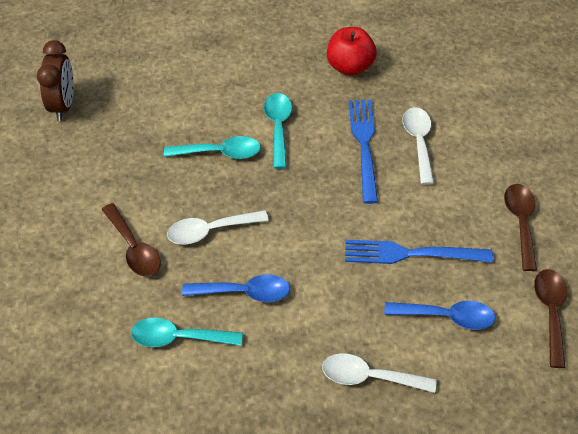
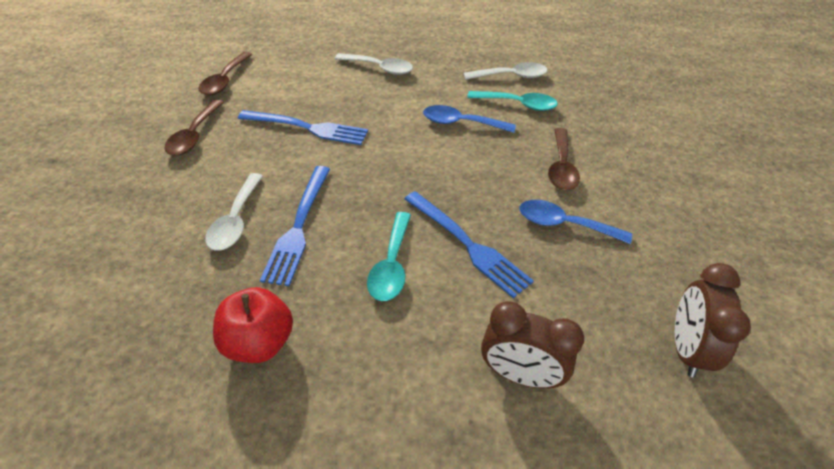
camera: 170 degrees left, 5 degrees down
brown spoon [102,203,161,277] -> brown spoon turned 150 degrees counterclockwise [548,128,580,190]
turquoise spoon [164,136,261,159] -> blue fork [404,191,534,298]
white spoon [167,210,269,244] -> white spoon moved to [464,62,548,80]
blue spoon [384,301,495,330] -> blue spoon moved to [520,200,632,244]
none -> brown clock [481,301,584,389]

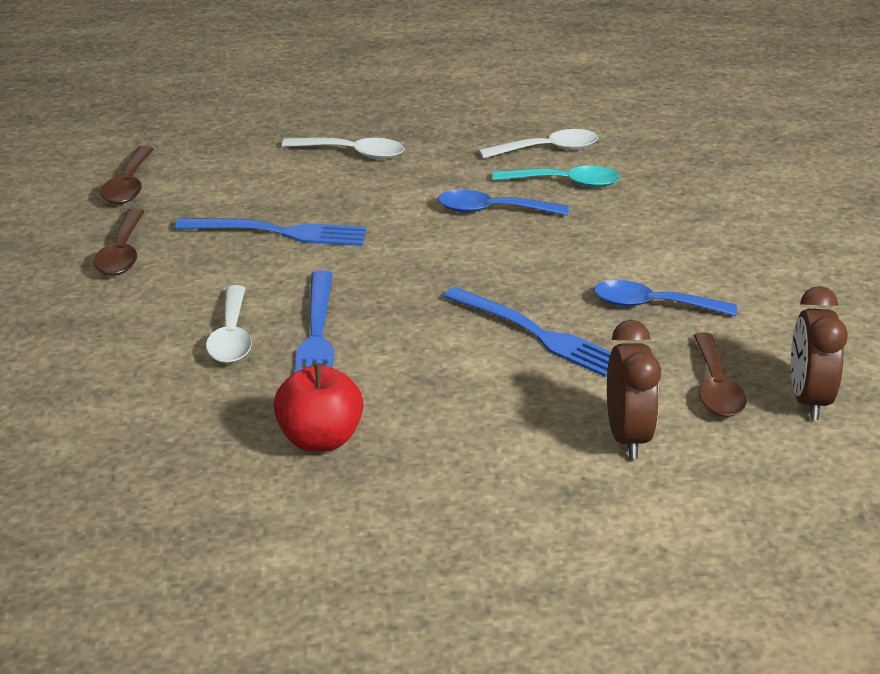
camera: 10 degrees left, 15 degrees down
turquoise spoon [367,212,411,301] -> none
brown clock [481,301,584,389] -> brown clock turned 105 degrees counterclockwise [607,320,661,459]
brown spoon [548,128,580,190] -> brown spoon moved to [693,332,747,417]

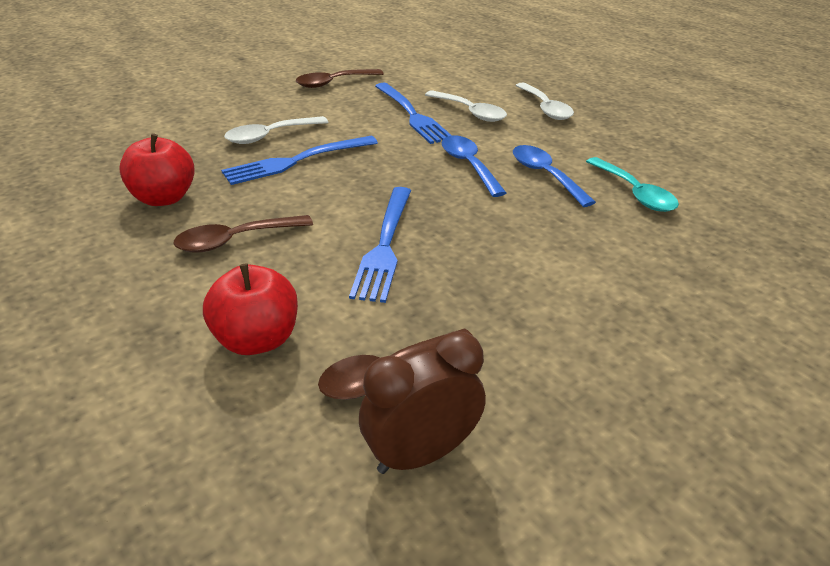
camera: 60 degrees right, 5 degrees up
brown spoon [100,146,154,204] -> brown spoon moved to [173,215,313,252]
white spoon [479,129,598,159] -> white spoon moved to [425,90,507,122]
blue spoon [594,280,737,316] -> blue spoon moved to [442,135,506,197]
brown clock [607,320,661,459] -> red apple [203,264,298,355]

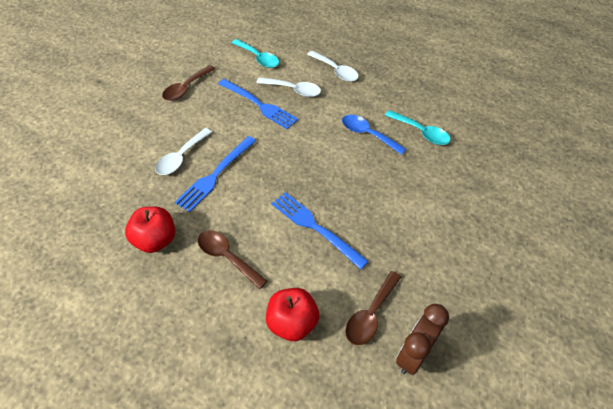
camera: 25 degrees left, 15 degrees up
brown spoon [173,215,313,252] -> brown spoon turned 90 degrees clockwise [198,230,268,289]
blue fork [349,187,411,303] -> blue fork turned 150 degrees clockwise [271,192,369,270]
blue spoon [442,135,506,197] -> none
none -> turquoise spoon [232,39,279,68]

